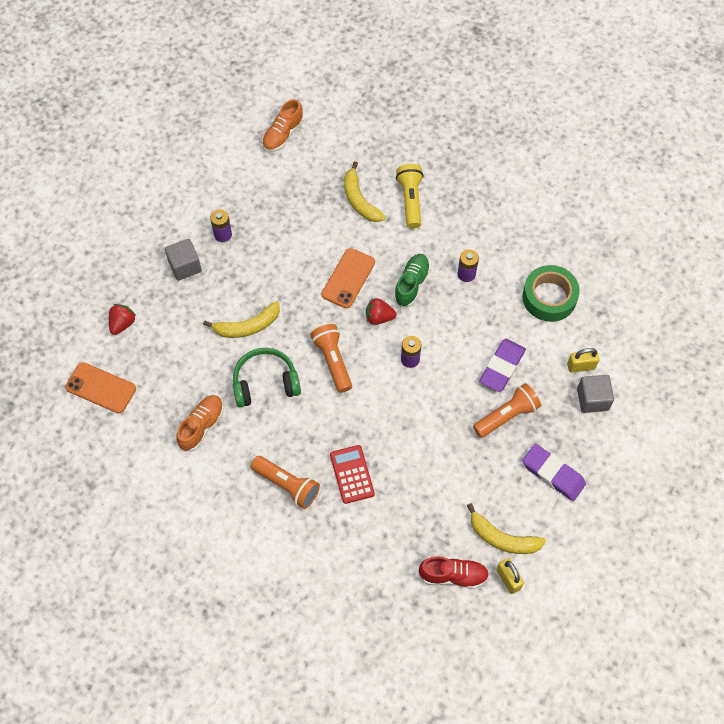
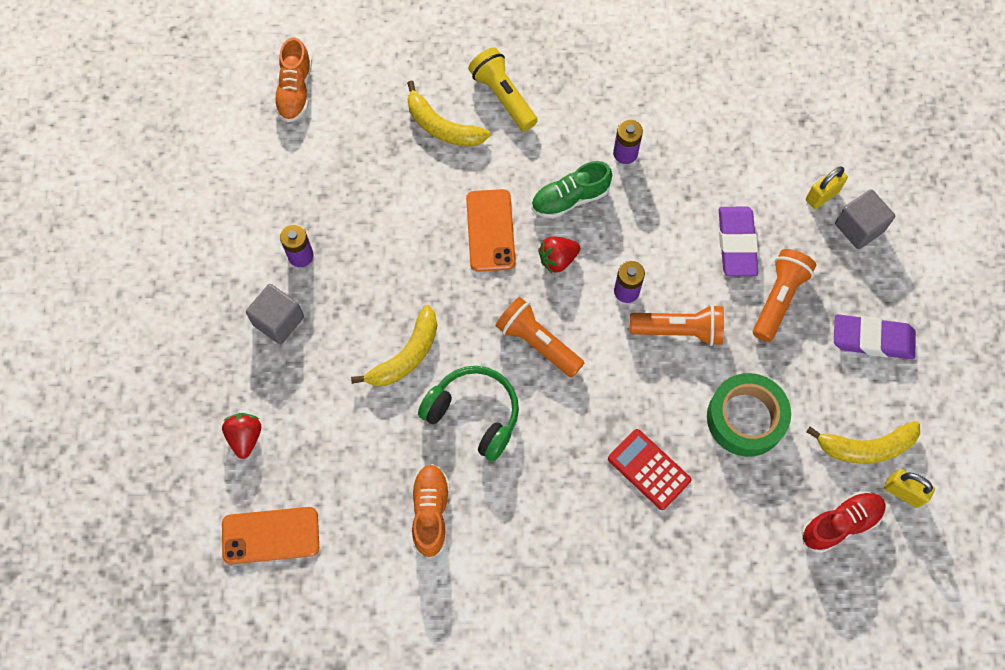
camera: 30 degrees left, 5 degrees up
green headphones [233,348,301,408] -> green headphones turned 75 degrees clockwise [418,366,519,461]
orange flashlight [251,456,320,509] -> orange flashlight moved to [630,304,724,346]
green shoe [394,254,430,307] -> green shoe turned 105 degrees counterclockwise [532,161,612,219]
green tape [522,265,580,322] -> green tape moved to [707,373,791,457]

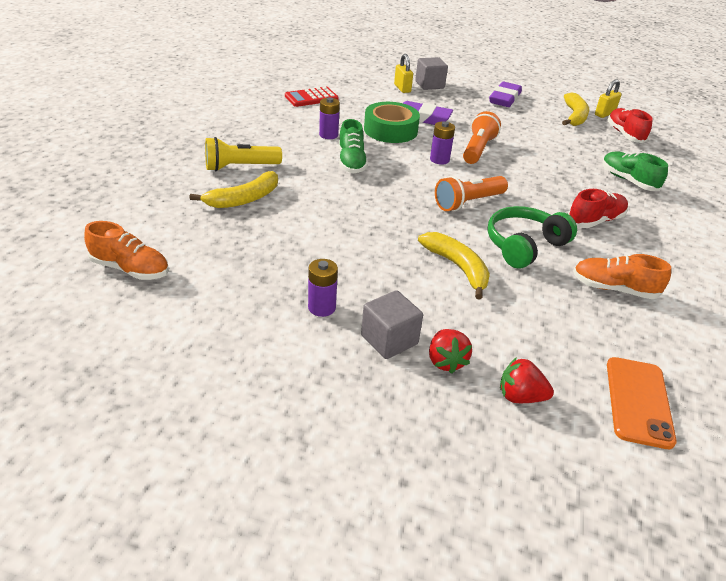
camera: 75 degrees left, 30 degrees down
orange phone [466,189,516,272] -> none
red strawberry [538,236,580,273] -> red strawberry moved to [429,329,472,374]
red calculator [608,429,692,510] -> red calculator moved to [285,87,339,107]
green tape [707,373,791,457] -> green tape moved to [364,102,420,143]
orange flashlight [753,249,816,342] -> none
none -> red shoe [568,189,628,228]
none -> green shoe [602,151,668,191]

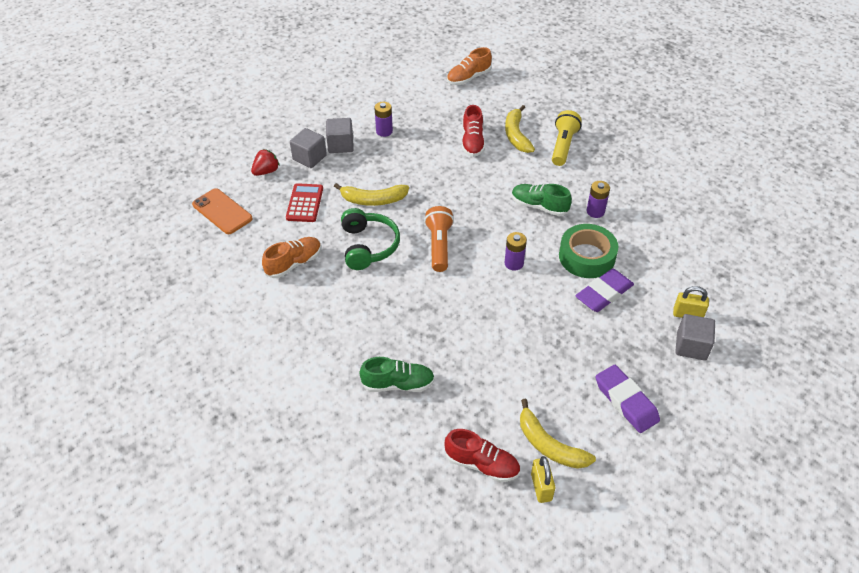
camera: 125 degrees right, 10 degrees up
red calculator [285,87,339,107] -> red calculator moved to [286,183,323,222]
red strawberry [429,329,472,374] -> grey cube [290,128,327,168]
orange flashlight [463,111,501,164] -> none
red shoe [568,189,628,228] -> red shoe moved to [462,105,485,157]

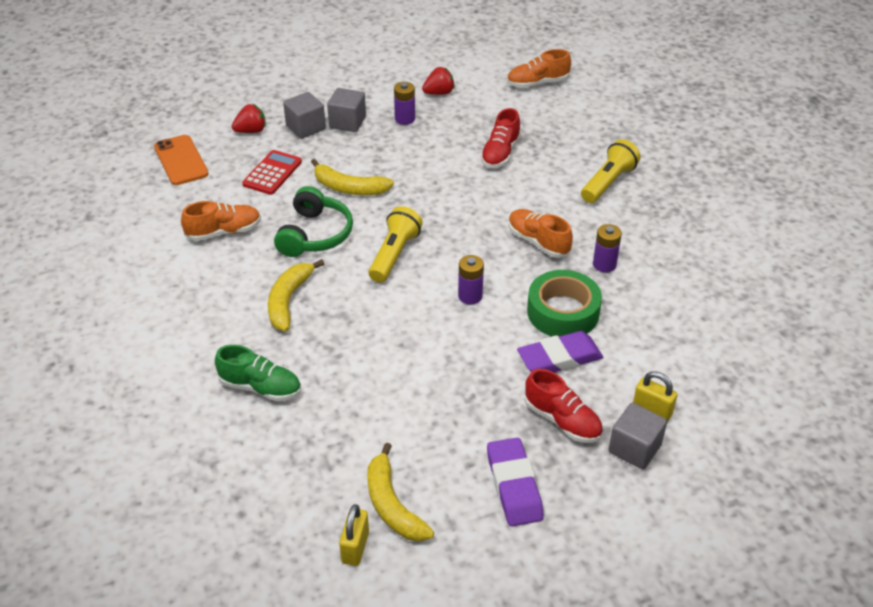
camera: 20 degrees right, 5 degrees down
orange flashlight [424,206,454,272] -> yellow flashlight [369,206,423,282]
red shoe [444,429,520,482] -> red shoe moved to [524,369,603,443]
yellow banana [505,105,535,153] -> yellow banana moved to [268,259,324,331]
green shoe [512,184,572,216] -> orange shoe [508,209,573,258]
none -> red strawberry [422,67,455,95]

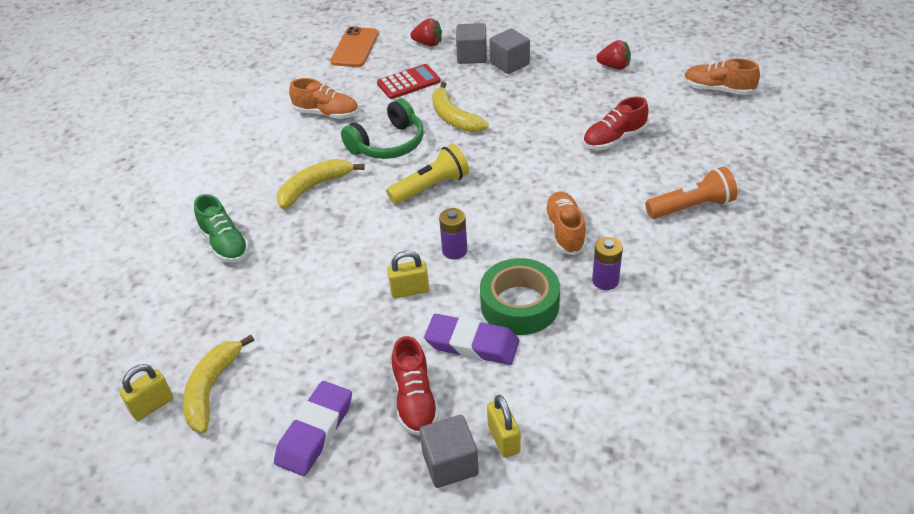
camera: 40 degrees right, 0 degrees up
purple battery [394,82,415,125] -> none
yellow flashlight [581,139,641,203] -> orange flashlight [645,166,738,219]
none -> yellow padlock [387,250,429,298]

